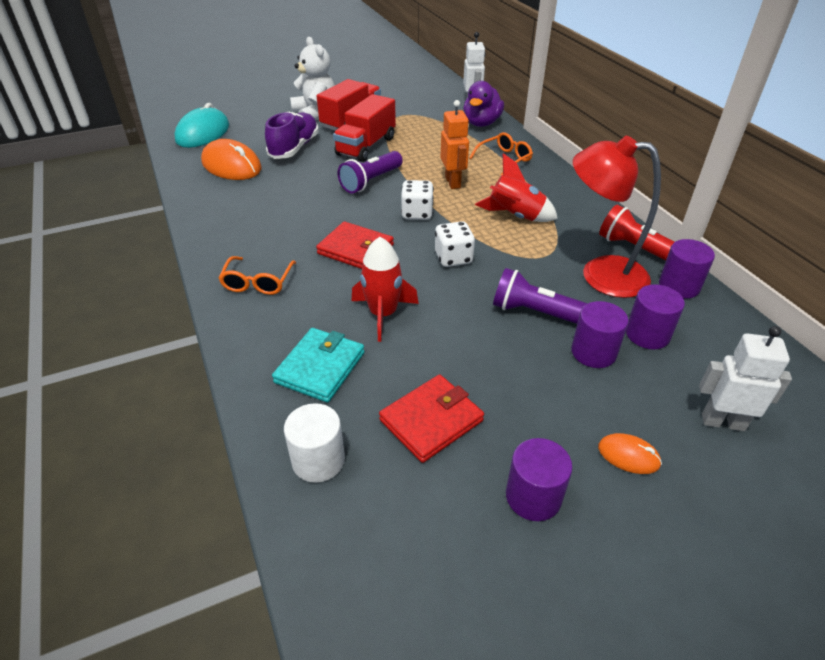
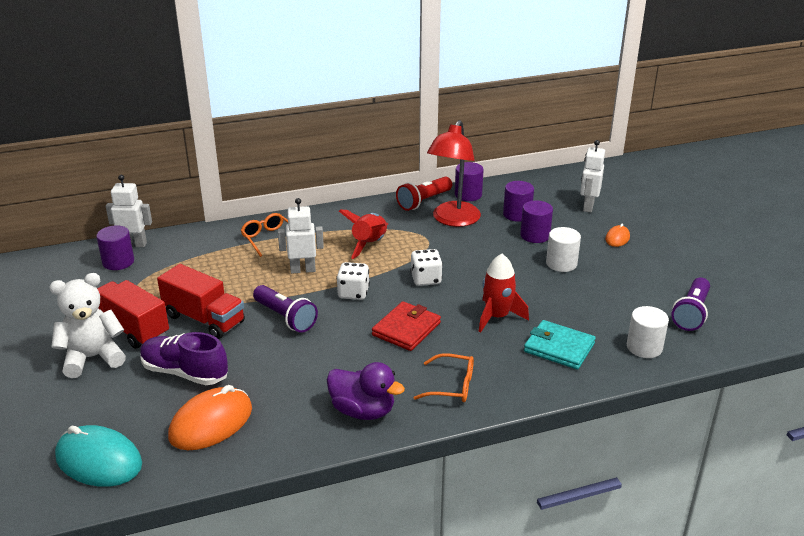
camera: 85 degrees left, 10 degrees down
red wallet [379,374,484,463] -> none
orange robot [441,100,469,189] -> white robot [278,198,324,273]
purple duck [464,81,504,127] -> purple duck moved to [327,362,405,420]
purple flashlight [493,268,588,324] -> purple flashlight moved to [671,278,710,331]
purple cylinder [506,438,573,521] -> purple cylinder moved to [96,225,134,270]
none -> white cylinder [546,227,581,272]

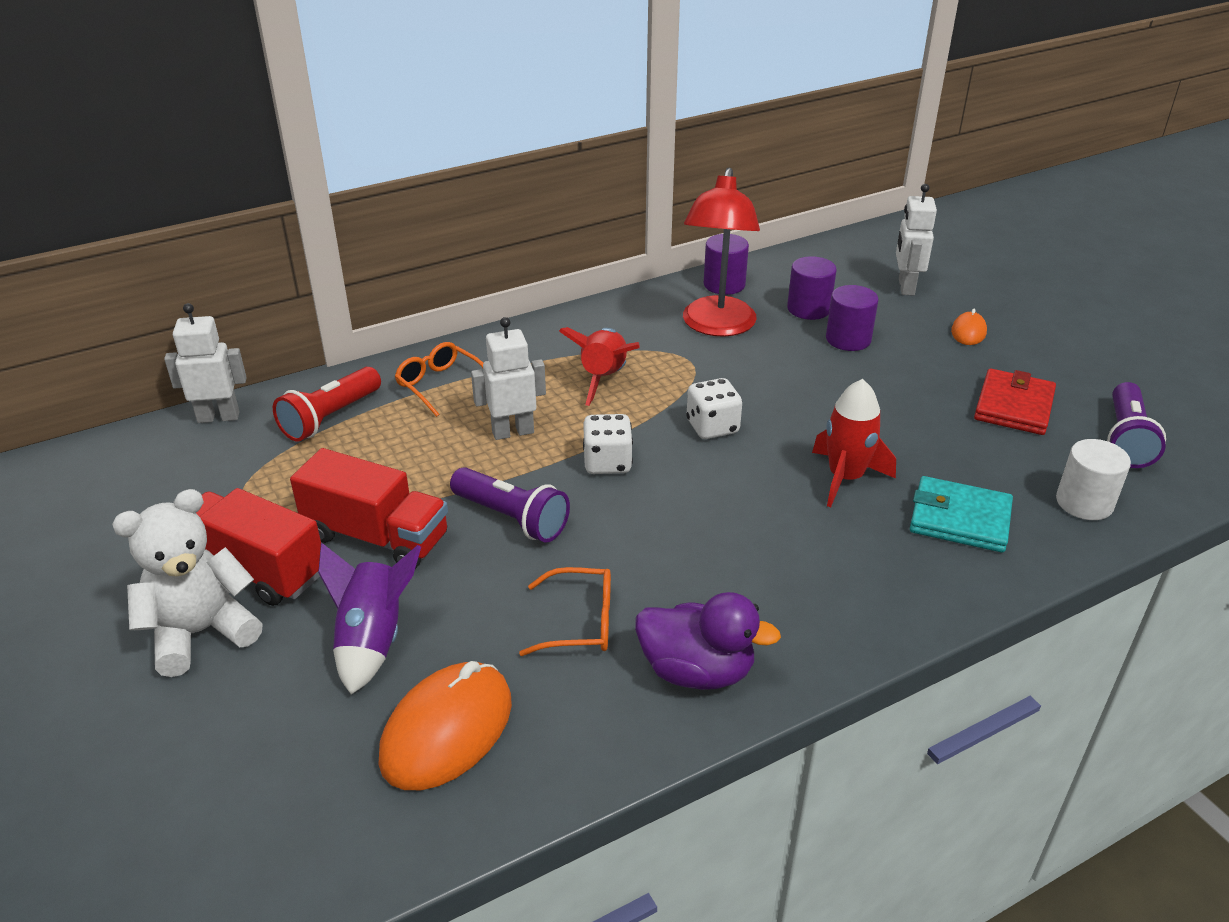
camera: 10 degrees left, 5 degrees up
turquoise mouse [55,425,142,487] -> none
purple cylinder [96,225,134,270] -> none
purple shoe [140,332,228,385] -> purple rocket [318,543,421,695]
red wallet [372,301,441,351] -> red wallet moved to [974,368,1056,435]
red flashlight [396,177,452,211] -> red flashlight moved to [273,367,381,442]
orange glasses [413,353,474,402] -> orange glasses moved to [519,567,611,656]
white cylinder [546,227,581,272] -> none

